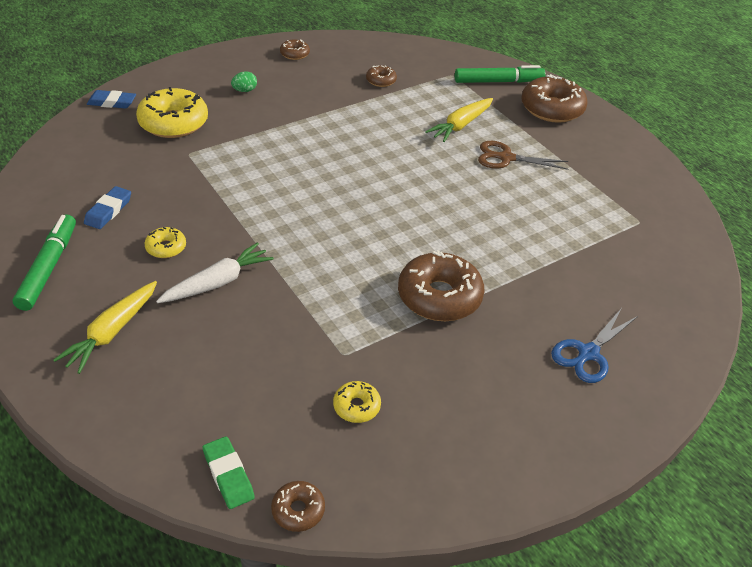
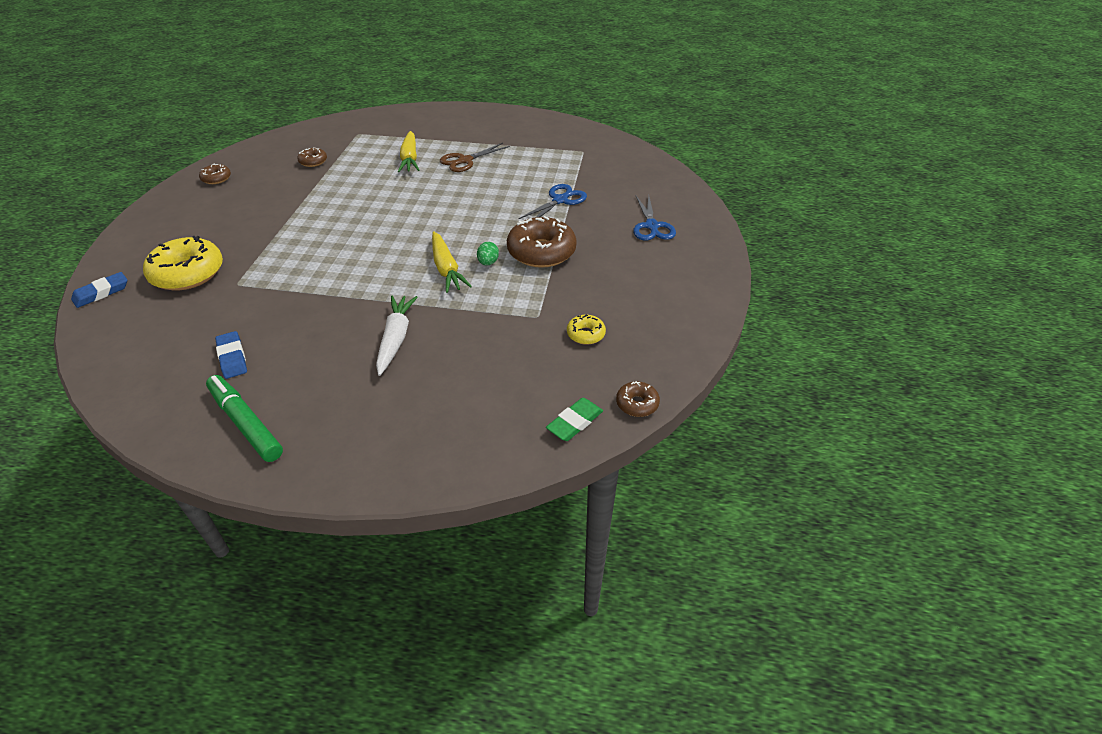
camera: 45 degrees left, 0 degrees up
yellow carrot [53,281,157,374] -> yellow carrot moved to [432,231,472,293]
yellow donut [144,227,186,258] -> none
green eraser [203,436,255,509] -> green eraser turned 60 degrees counterclockwise [546,398,603,441]
green egg [231,71,257,92] -> green egg moved to [477,242,499,265]
green marker [455,65,546,83] -> none
brown donut [521,74,588,123] -> none
none -> blue scissors [518,184,587,219]

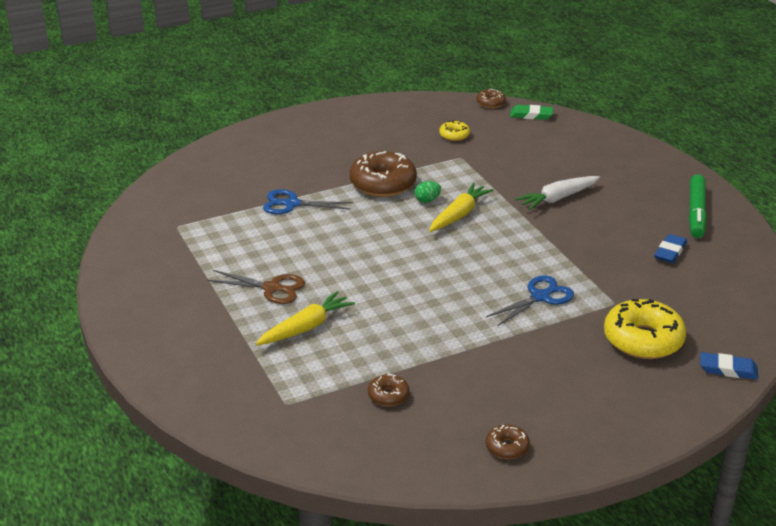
camera: 125 degrees left, 10 degrees down
blue scissors [633,196,676,241] -> blue scissors moved to [486,276,574,326]

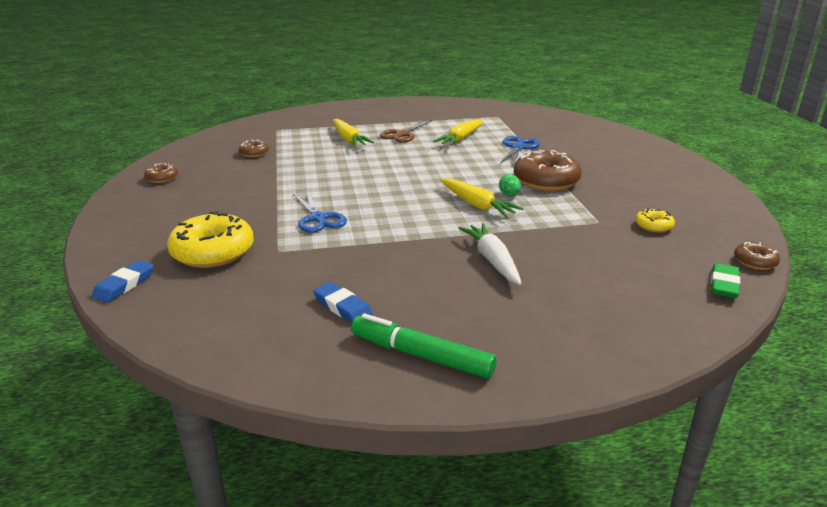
camera: 105 degrees right, 5 degrees down
none -> yellow carrot [433,119,483,146]

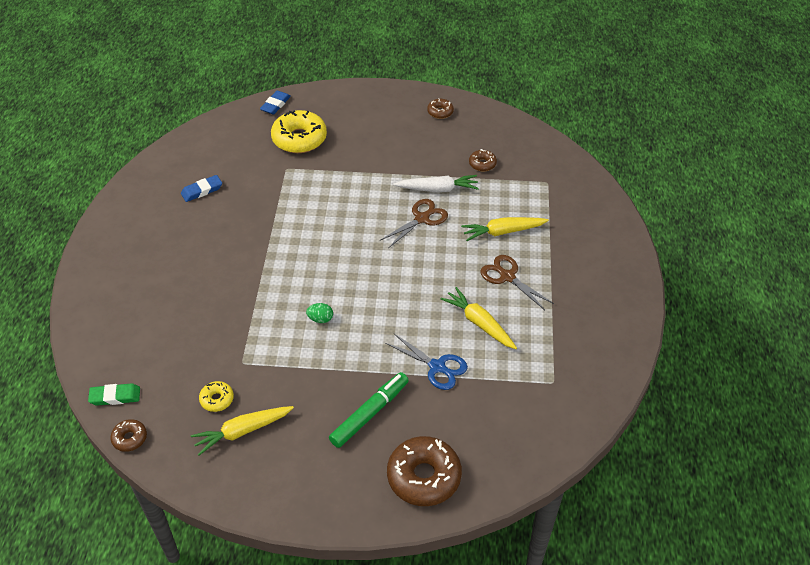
camera: 105 degrees right, 20 degrees up
blue eraser [92,260,154,303] -> blue eraser turned 75 degrees clockwise [260,91,291,114]
blue scissors [293,190,347,233] -> none
green marker [351,313,497,378] -> green marker moved to [329,372,409,448]
yellow carrot [441,178,524,217] -> yellow carrot moved to [191,406,294,455]
white carrot [459,223,522,285] -> white carrot moved to [394,175,479,192]
brown donut [514,150,582,191] -> brown donut moved to [387,436,462,506]
green eraser [711,263,740,298] -> green eraser turned 45 degrees counterclockwise [88,383,140,406]
none -> brown scissors [379,199,448,248]

